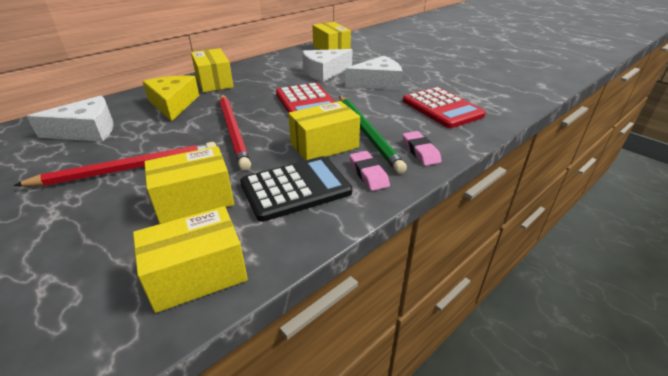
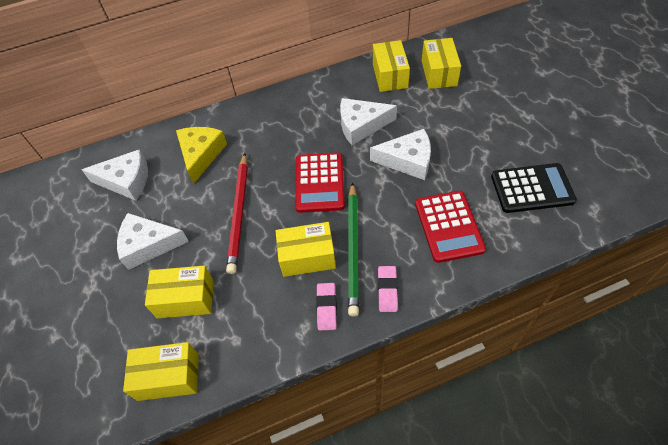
camera: 25 degrees right, 20 degrees up
red pencil [14,142,216,187] -> white cheese [117,213,189,270]
yellow box [191,48,234,92] -> yellow box moved to [422,38,461,89]
black calculator [240,156,352,222] -> black calculator moved to [491,163,577,213]

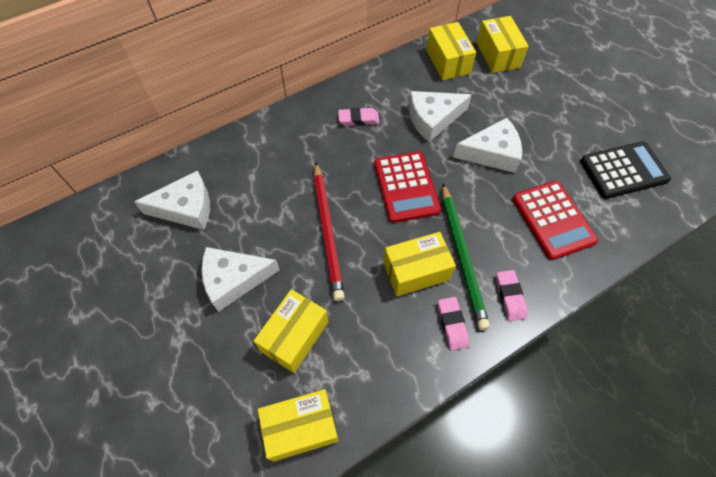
camera: 15 degrees left, 5 degrees up
yellow box [145,265,214,319] -> yellow box turned 45 degrees counterclockwise [254,289,328,373]
yellow cheese [176,127,227,184] -> none
none -> pink eraser [338,108,379,126]

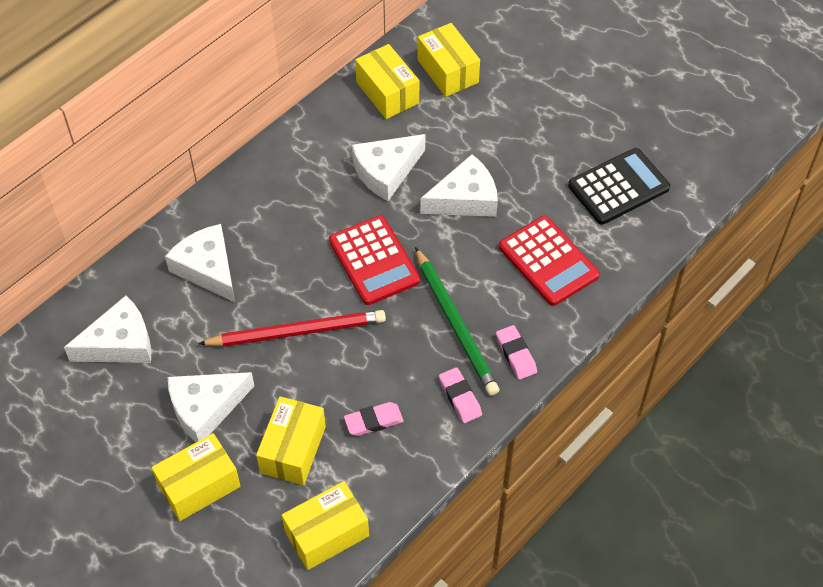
camera: 15 degrees left, 5 degrees down
red pencil [314,162,345,301] -> red pencil turned 75 degrees counterclockwise [198,310,386,347]
pink eraser [338,108,379,126] -> pink eraser moved to [344,402,404,436]
yellow box [383,232,456,296] -> yellow box moved to [152,433,241,521]
none -> white cheese [165,224,235,302]

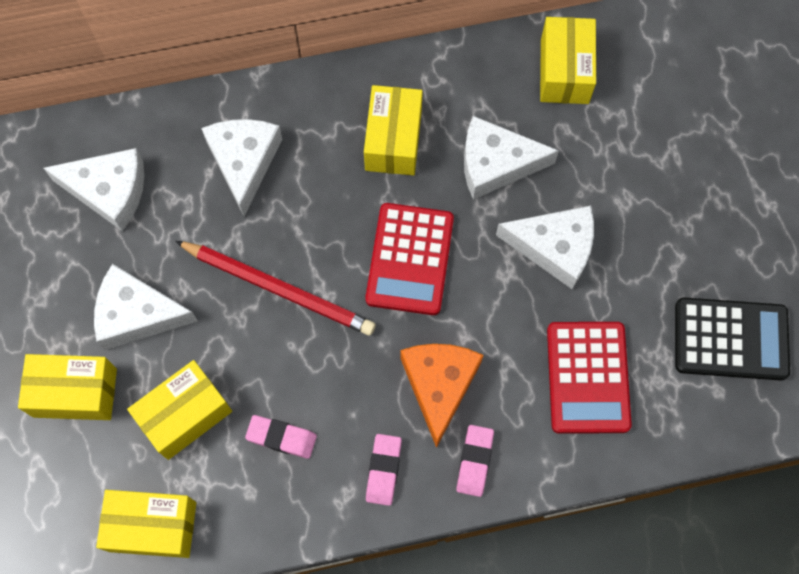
camera: 35 degrees right, 15 degrees up
green pencil [415,247,499,396] -> orange cheese [400,344,483,448]
yellow box [418,23,480,97] -> yellow box moved to [364,85,423,175]

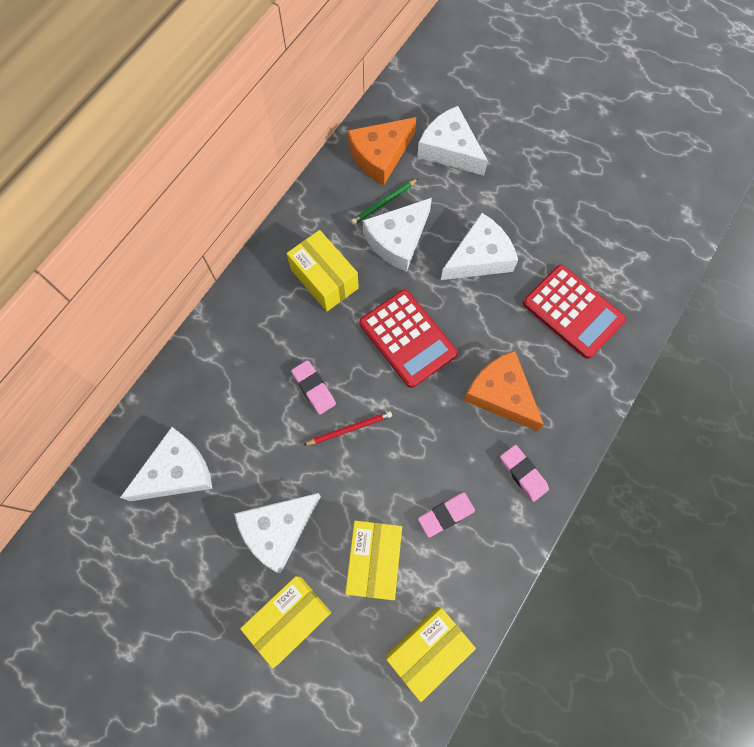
camera: 45 degrees left, 0 degrees up
red pencil [175,241,376,336] -> red pencil [304,411,392,445], size x0.50
white cheese [201,119,282,216] -> white cheese moved to [417,106,488,176]
pink eraser [456,425,494,497] -> pink eraser moved to [291,360,336,415]
yellow box [540,17,596,104] -> orange cheese [348,117,417,185]
black calculator [675,297,790,381] -> none
none -> green pencil [351,179,418,225]

